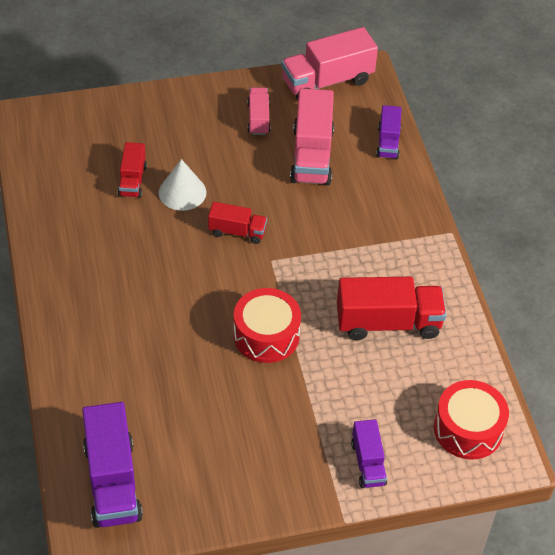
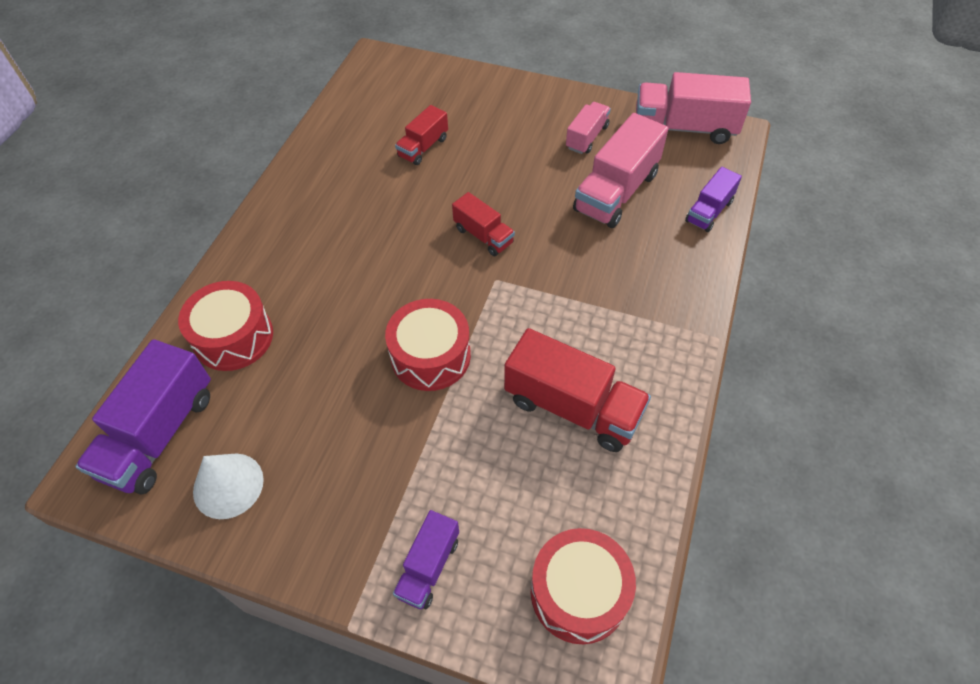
camera: 35 degrees right, 5 degrees up
white cone [159,159,206,211] -> white cone moved to [193,453,264,519]
none -> red drum [178,281,273,371]

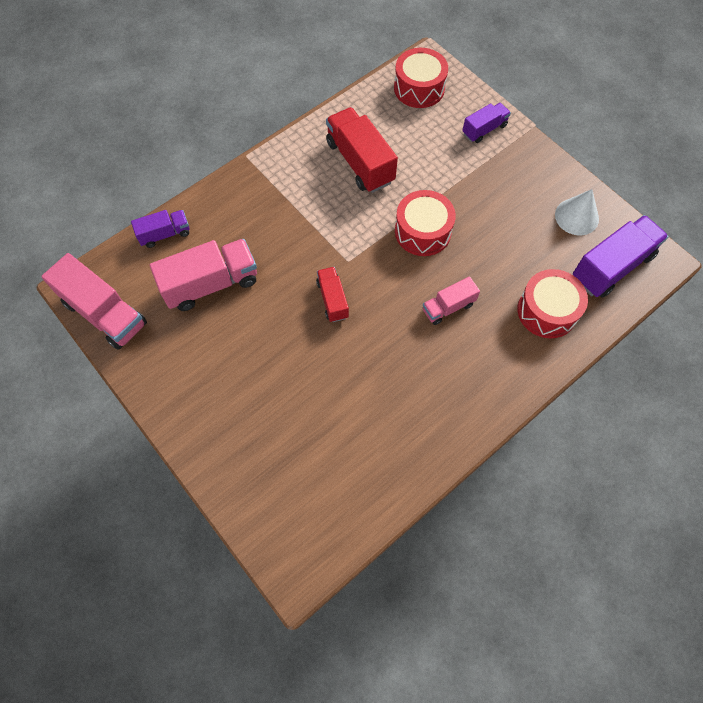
camera: 150 degrees left, 10 degrees up
red truck [395,105,448,165] -> none
pink truck [566,102,611,154] -> pink truck moved to [423,276,480,325]

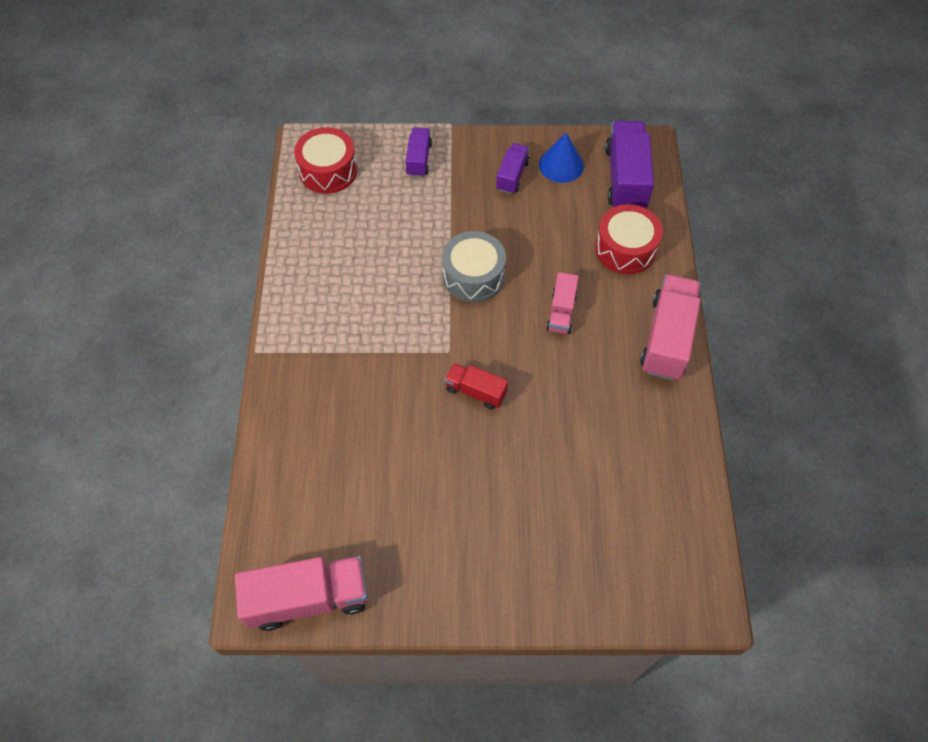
camera: 50 degrees left, 5 degrees down
purple truck [131,210,190,248] -> purple truck moved to [496,143,530,194]
pink truck [150,239,257,311] -> pink truck moved to [640,274,701,381]
red truck [326,107,398,193] -> none
red drum [395,190,456,256] -> grey drum [442,231,506,302]
white cone [555,189,599,235] -> blue cone [539,133,584,183]

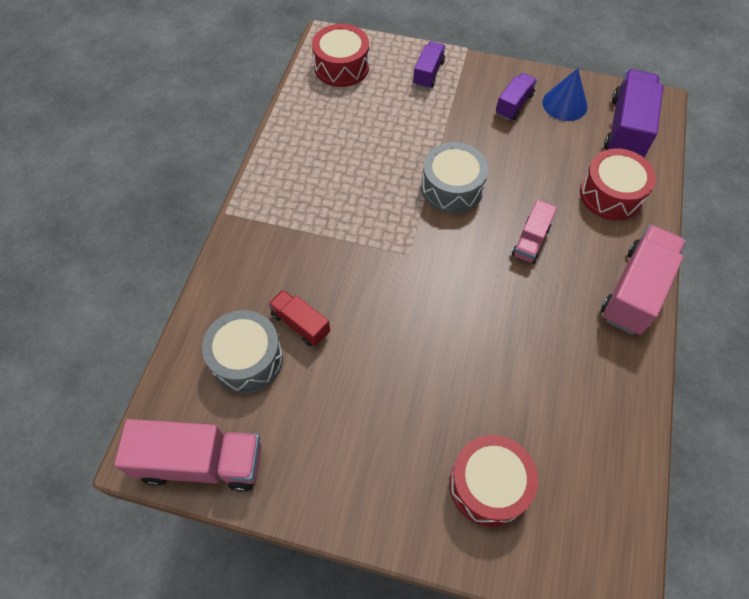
camera: 15 degrees right, 0 degrees up
red truck [444,363,508,409] -> red truck moved to [268,290,330,346]
none -> grey drum [202,310,283,394]
none -> red drum [449,435,538,527]

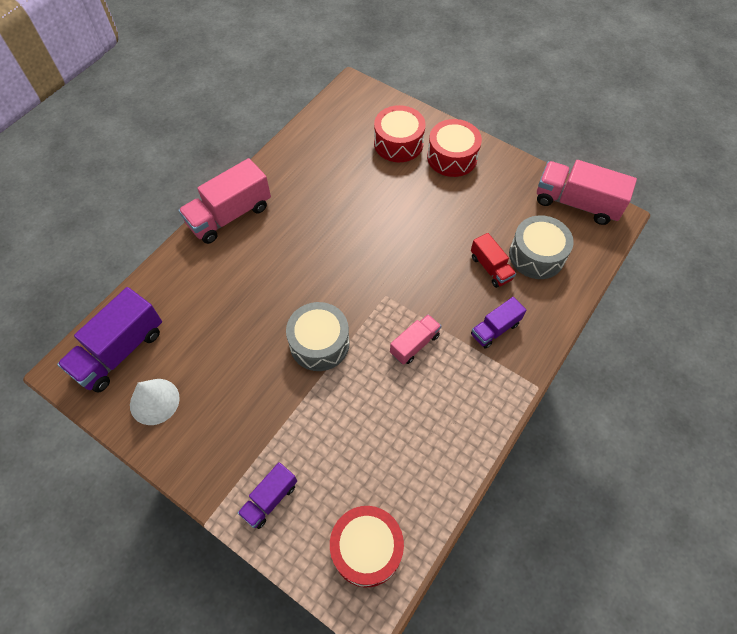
camera: 160 degrees left, 0 degrees up
purple truck [496,73,537,120] -> purple truck moved to [471,297,526,349]
pink truck [512,200,557,264] -> pink truck moved to [390,314,441,365]
blue cone [542,68,587,121] -> white cone [130,379,180,425]
red drum [580,148,656,221] -> red drum moved to [427,119,482,177]

